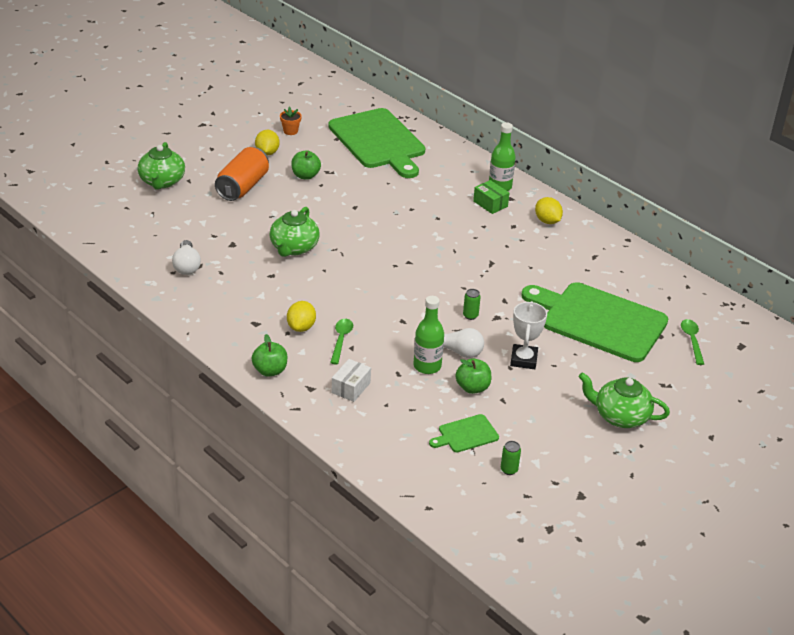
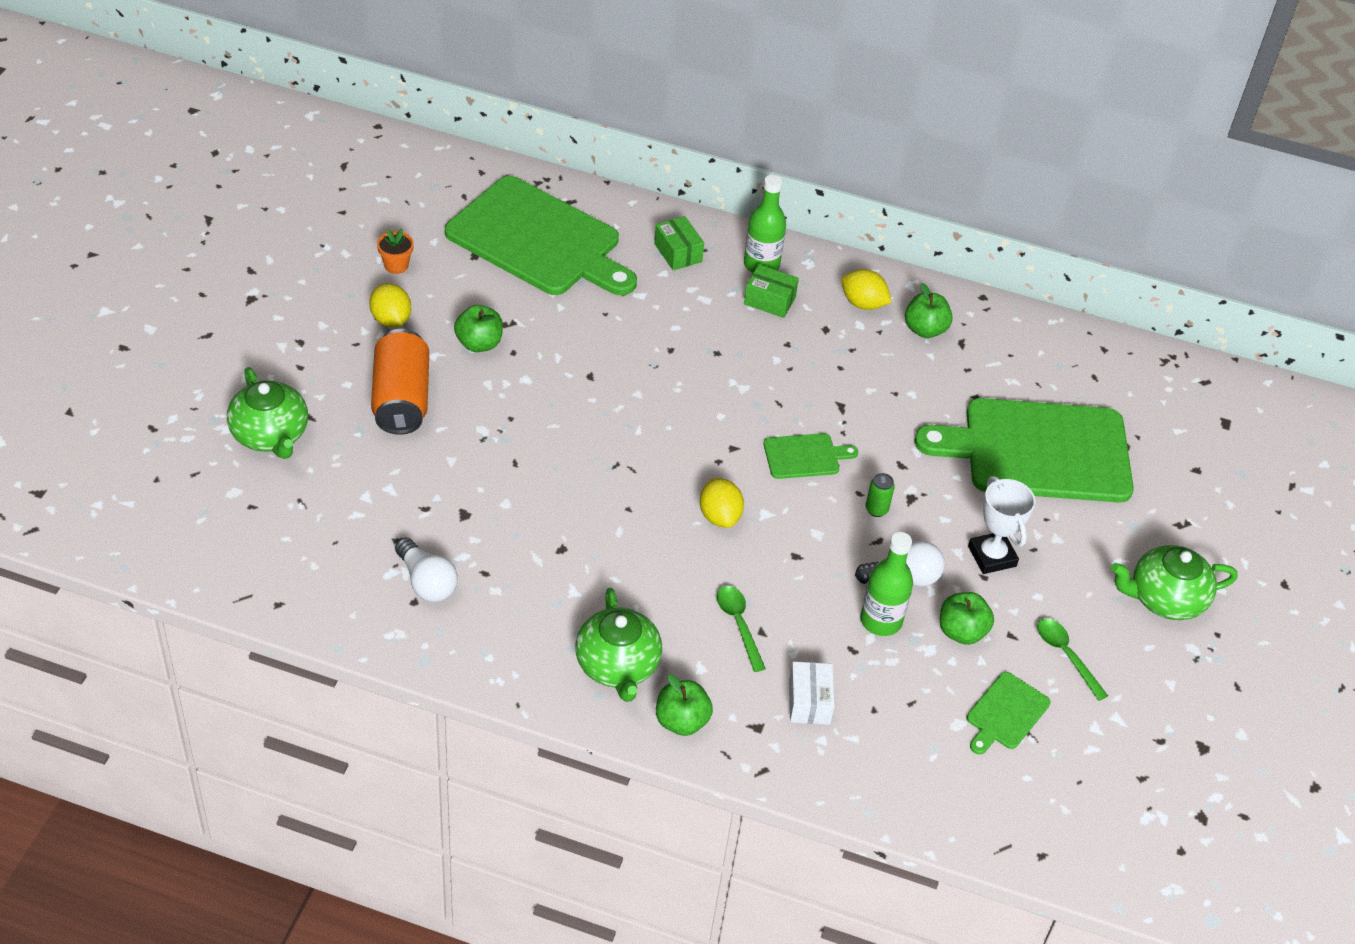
camera: 30 degrees left, 10 degrees up
green teapot [270,207,320,257] -> green teapot moved to [575,588,662,702]
yellow lemon [287,301,316,332] -> yellow lemon moved to [700,478,744,528]
green can [501,441,521,475] -> none
green spoon [681,319,704,365] -> green spoon moved to [1037,618,1108,701]
none -> green box [654,216,704,270]
none -> green cutting board [764,433,858,479]
none -> green apple [905,283,953,338]

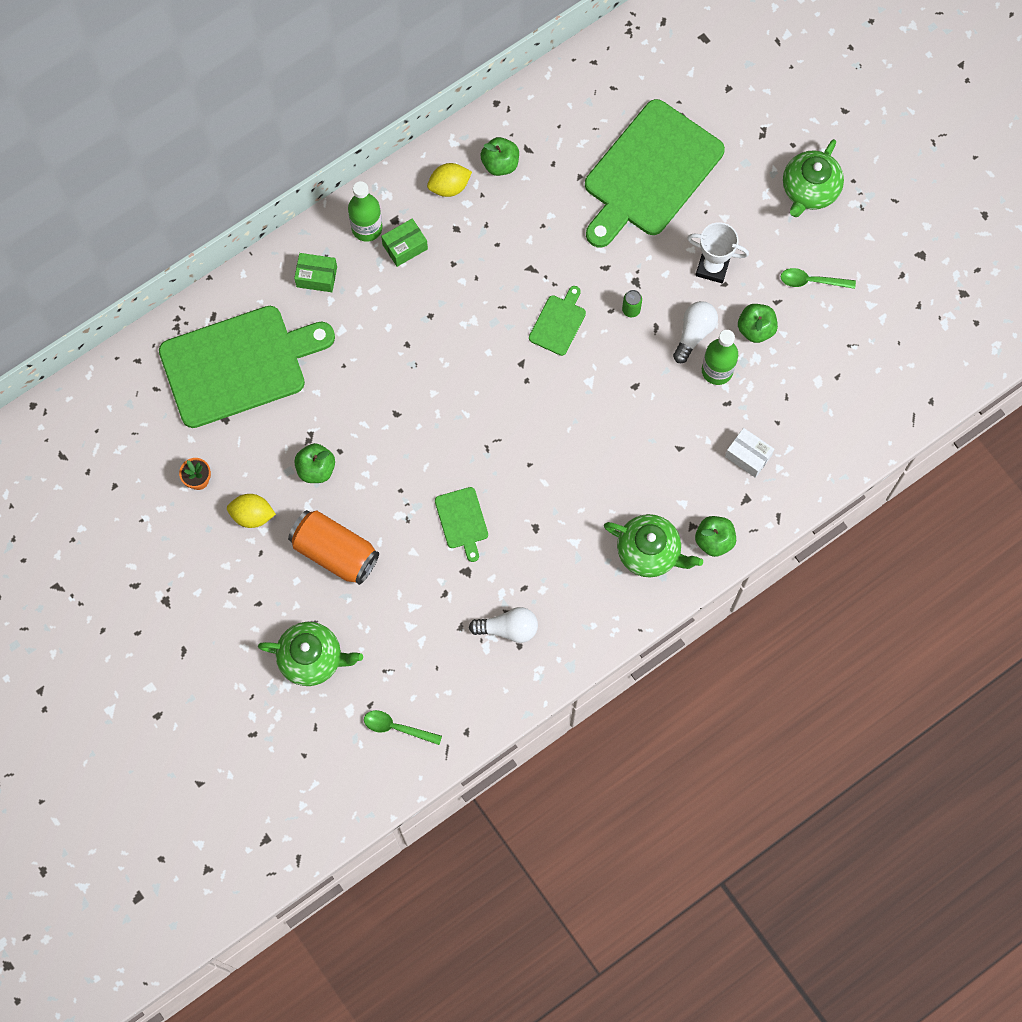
camera: 50 degrees left, 25 degrees up
yellow lemon [700,478,744,528] -> none
green spoon [717,586,766,672] -> green spoon moved to [364,710,442,745]
green cutting board [967,672,1051,754] -> green cutting board moved to [435,487,488,562]

